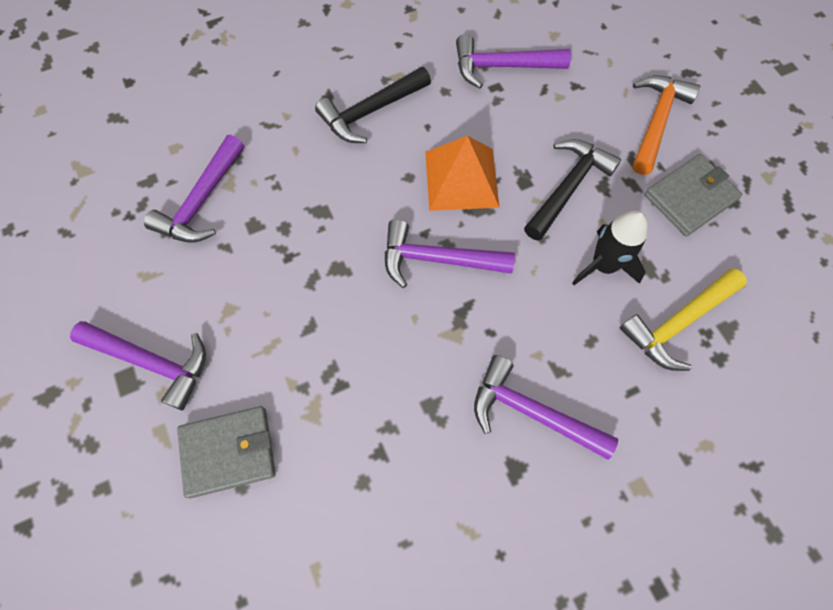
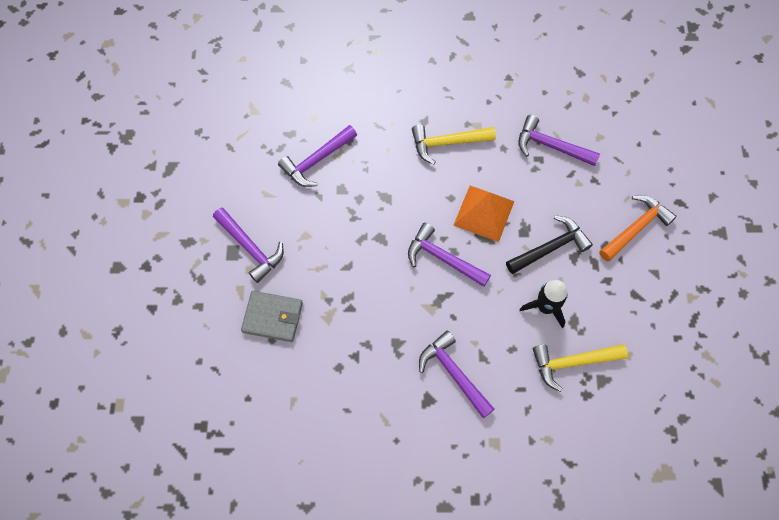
camera: 25 degrees right, 0 degrees up
black hammer [315,67,431,143] -> yellow hammer [412,124,496,165]
grey wallet [645,154,742,236] -> none

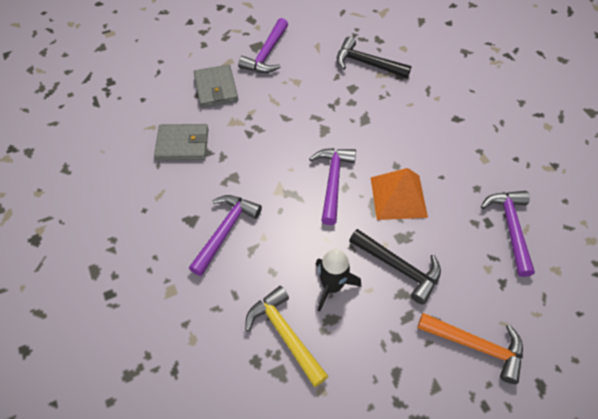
camera: 65 degrees right, 10 degrees down
purple hammer [278,125,357,187] -> black hammer [337,36,412,78]
yellow hammer [412,124,496,165] -> none
none -> grey wallet [154,124,209,161]

